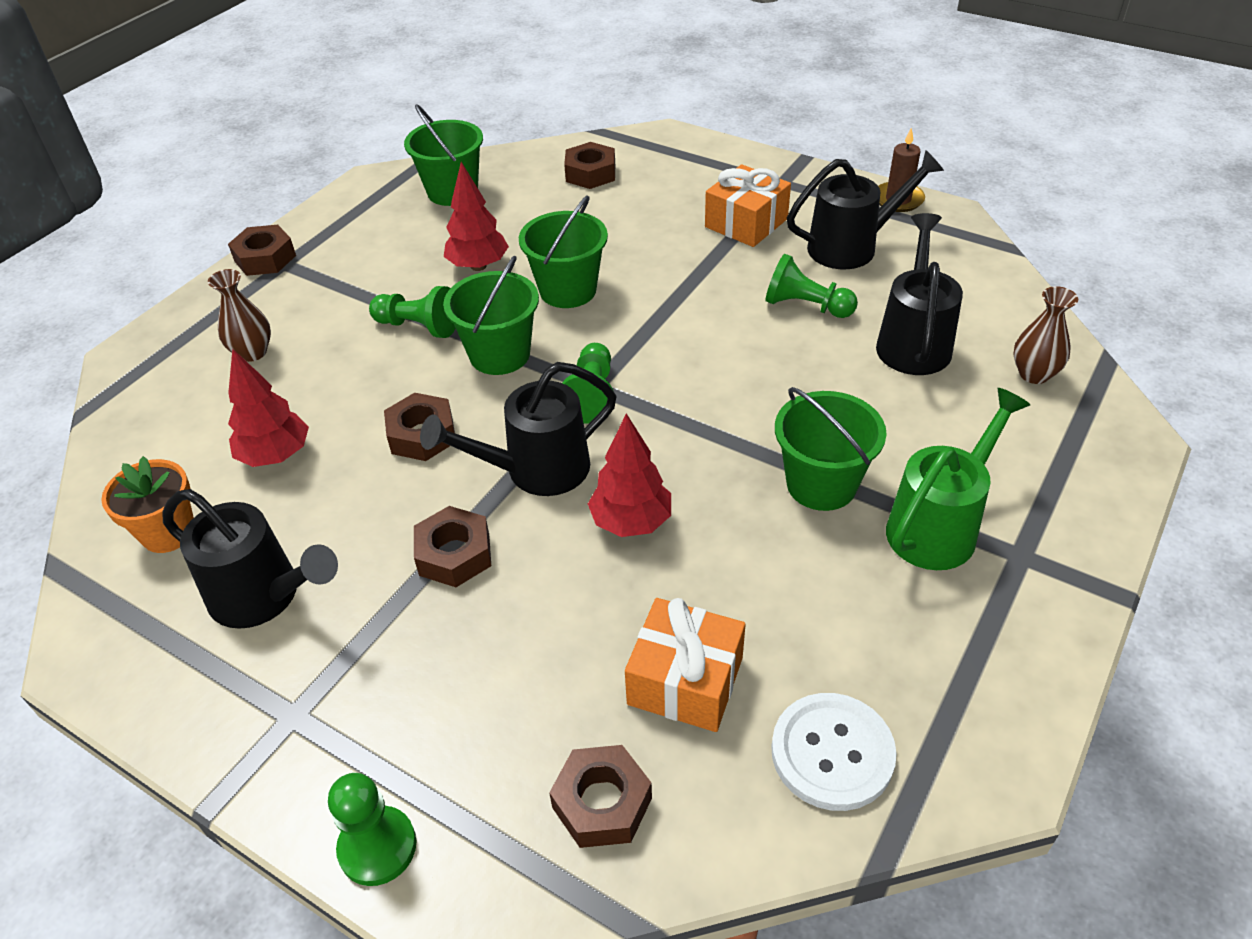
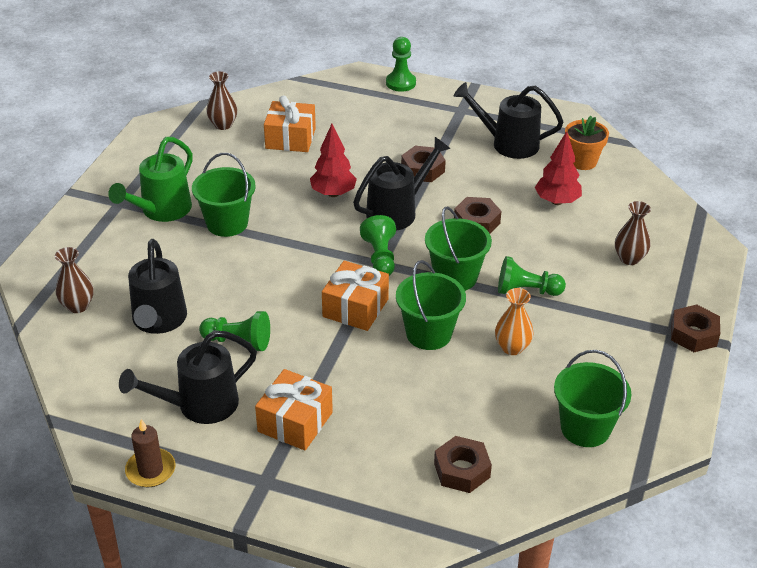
camera: 165 degrees right, 5 degrees down
red tree [444,162,509,271] -> orange vase [495,288,534,355]
brown nut [549,745,652,848] -> none
white button [771,693,897,811] -> brown vase [206,71,237,130]
none -> orange gift [322,261,389,331]

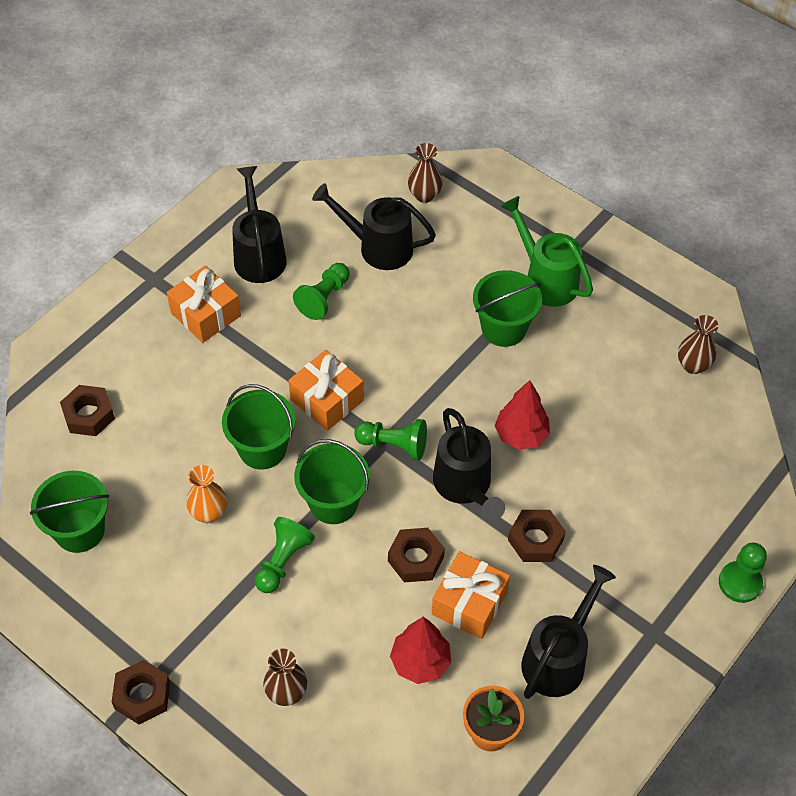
camera: 110 degrees right, 15 degrees up
brown candle [125,419,176,487] -> none
orange gift [264,95,316,152] -> orange gift moved to [432,551,510,639]

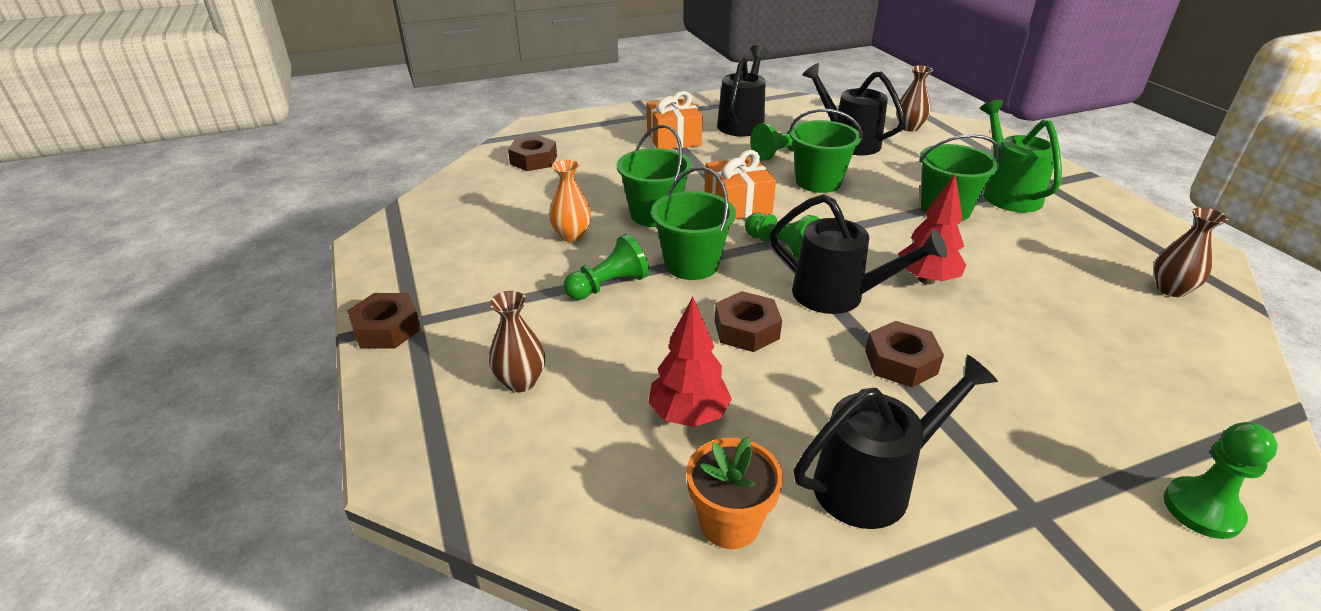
camera: 30 degrees right, 20 degrees down
green bucket [30,471,109,553] -> green bucket moved to [789,109,863,193]
orange gift [432,551,510,639] -> none
black watering can [433,408,505,520] -> black watering can turned 75 degrees counterclockwise [770,194,947,314]

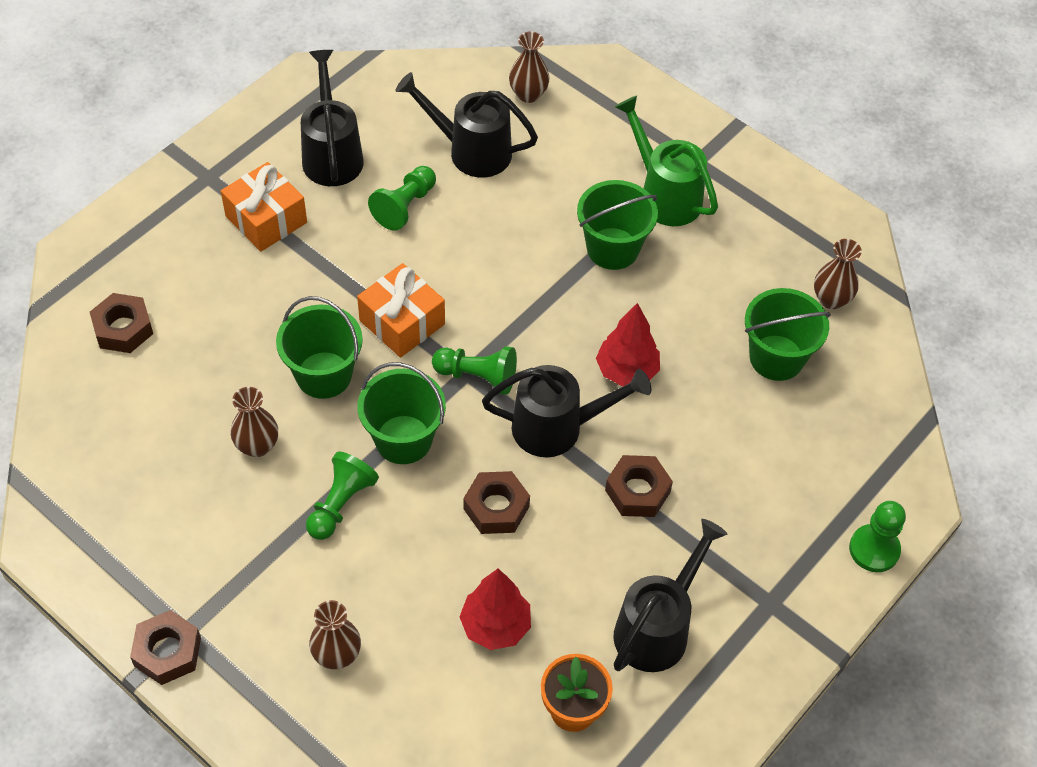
camera: 30 degrees left, 20 degrees up
orange vase [549,160,591,242] -> brown vase [231,387,278,457]
green bucket [789,109,863,193] -> green bucket moved to [745,288,831,381]

